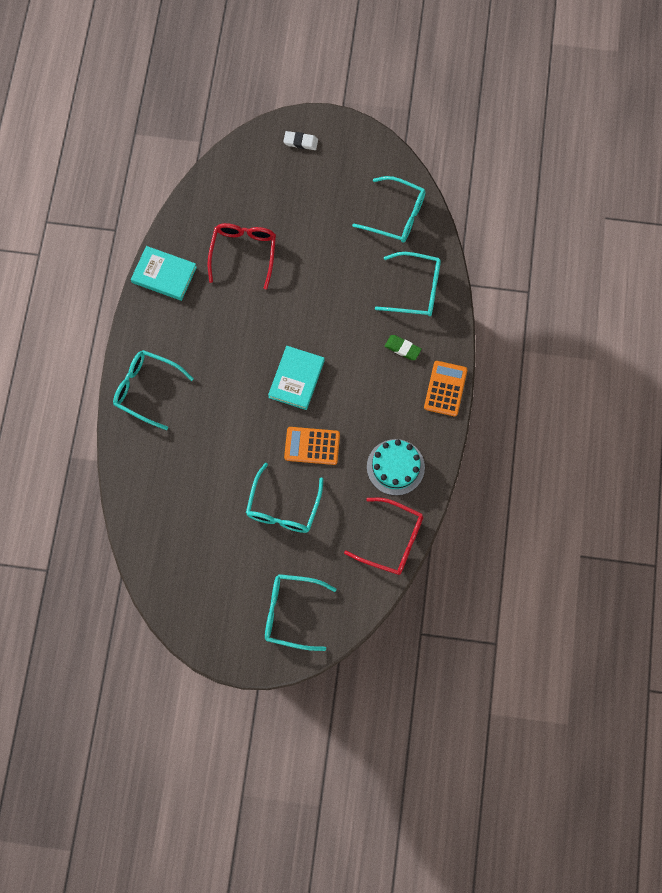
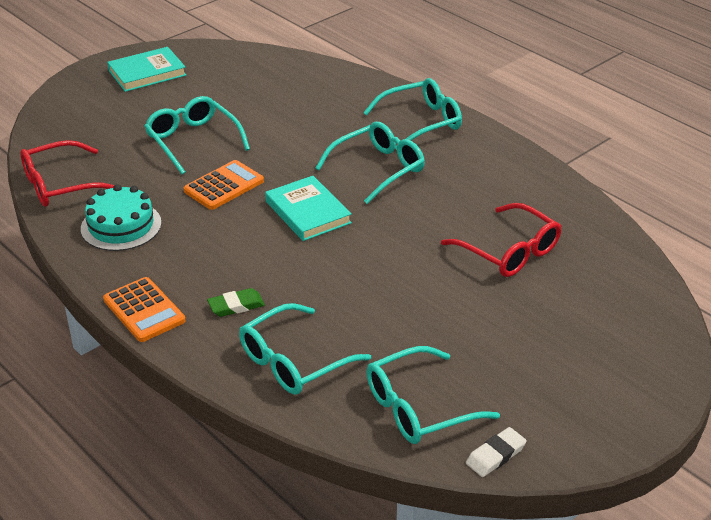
camera: 130 degrees right, 35 degrees down
turquoise book [131,246,197,301] -> turquoise book moved to [107,47,186,92]
turquoise glasses [265,574,337,651] -> turquoise glasses moved to [315,122,425,204]
white eraser [283,131,318,150] -> white eraser moved to [466,427,527,477]

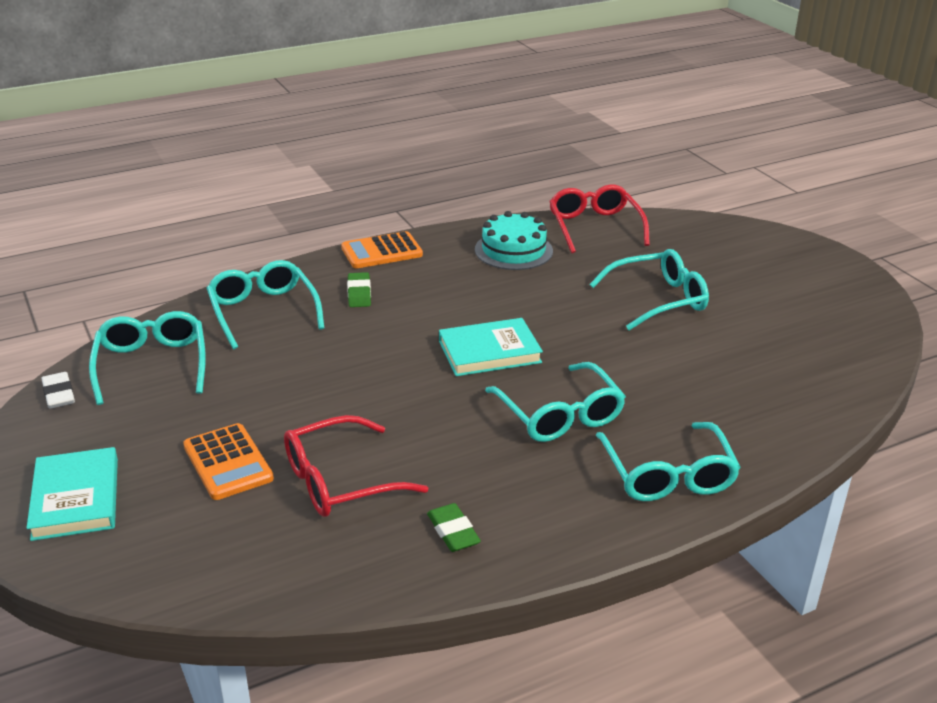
camera: 105 degrees right, 5 degrees down
turquoise book [107,47,186,92] -> turquoise book moved to [27,447,118,541]
orange calculator [183,160,264,210] -> orange calculator moved to [183,423,274,500]
none -> green eraser [427,503,481,552]

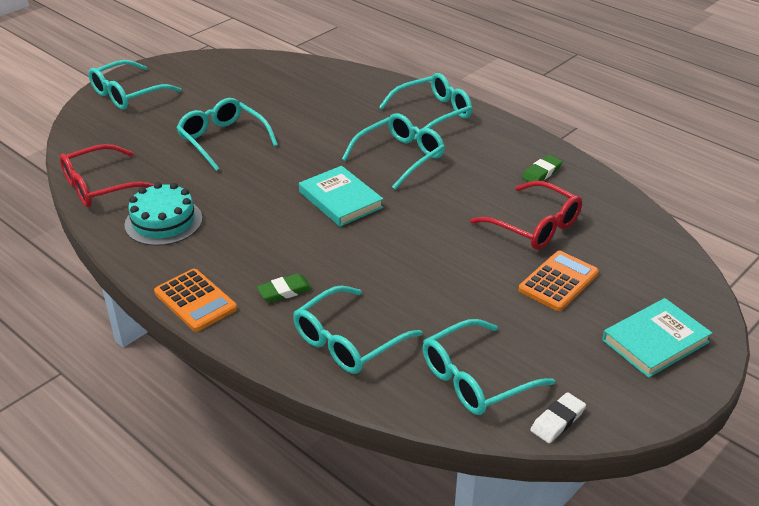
camera: 110 degrees left, 5 degrees up
none -> turquoise glasses [88,60,182,110]

